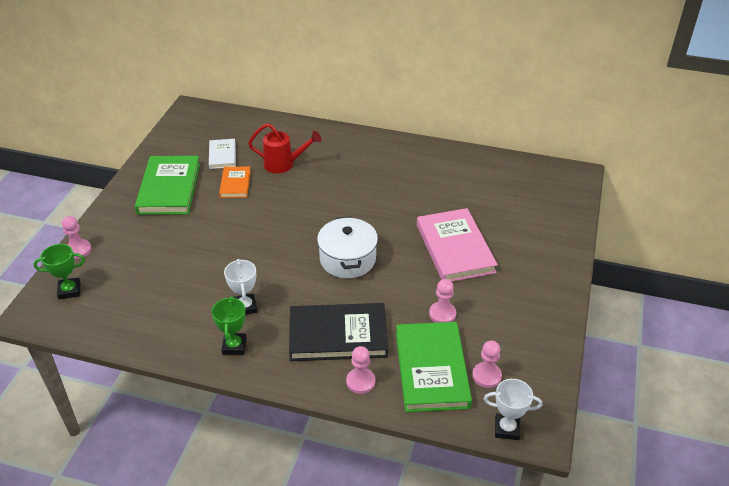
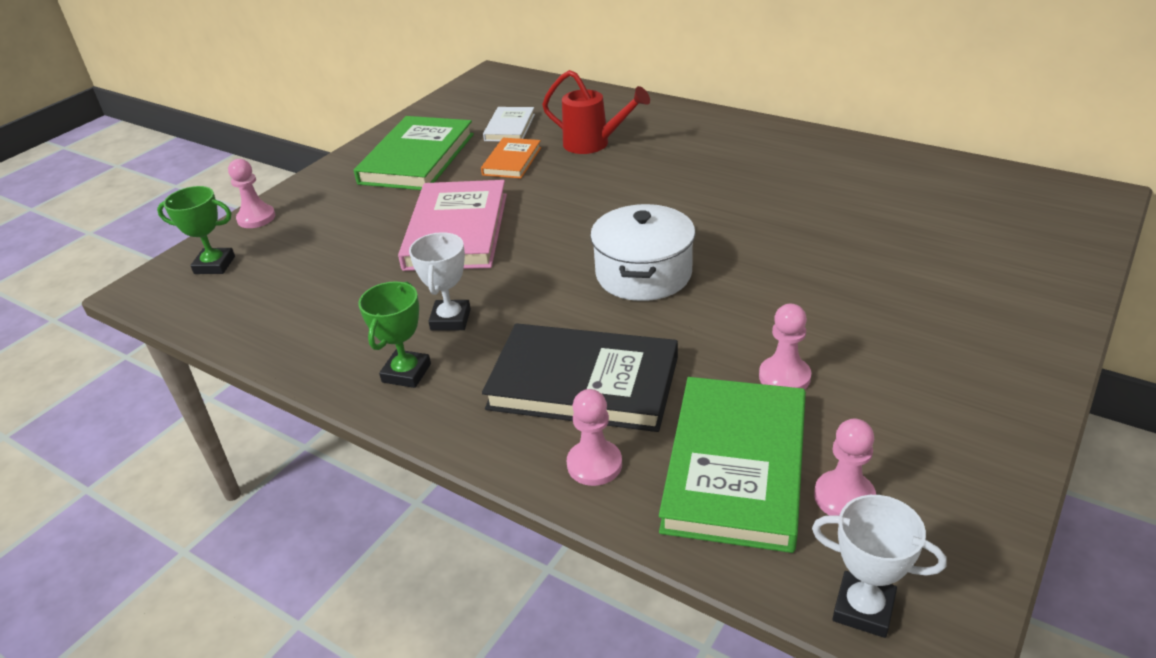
camera: 20 degrees right, 5 degrees down
pink book [417,208,498,282] -> pink book moved to [398,180,507,271]

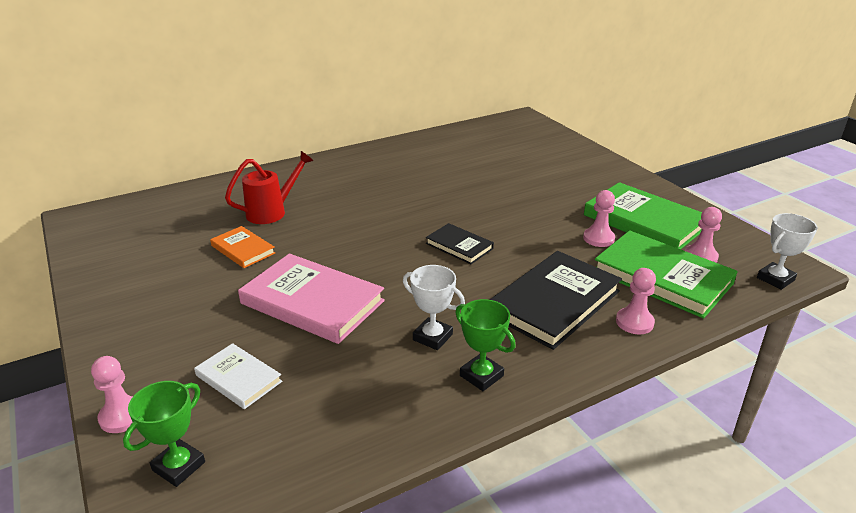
camera: 65 degrees left, 5 degrees down
green book [354,116,474,190] -> green book moved to [584,182,702,249]
white book [483,107,535,141] -> white book moved to [194,343,282,409]
white pot [590,204,696,301] -> black book [426,223,494,264]

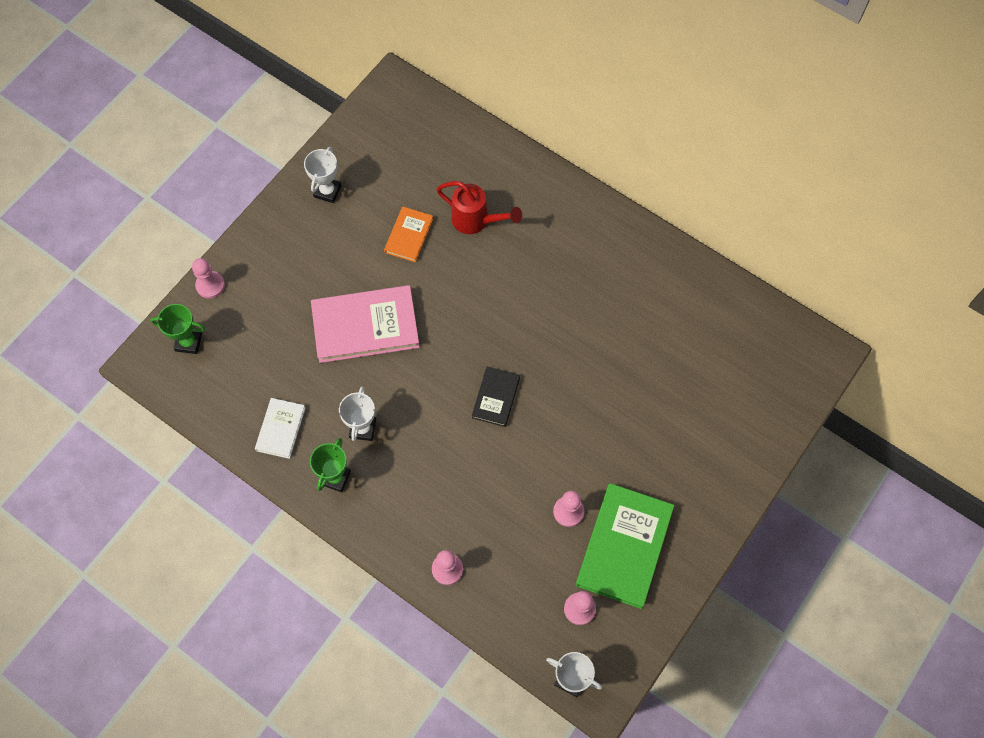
camera: 65 degrees right, 35 degrees up
white book [194,343,282,409] -> white book moved to [255,398,306,459]
pink book [238,254,385,344] -> pink book turned 75 degrees clockwise [311,285,420,363]
black book [490,251,622,350] -> none
green book [595,230,738,318] -> none
none -> white trophy [304,147,341,203]

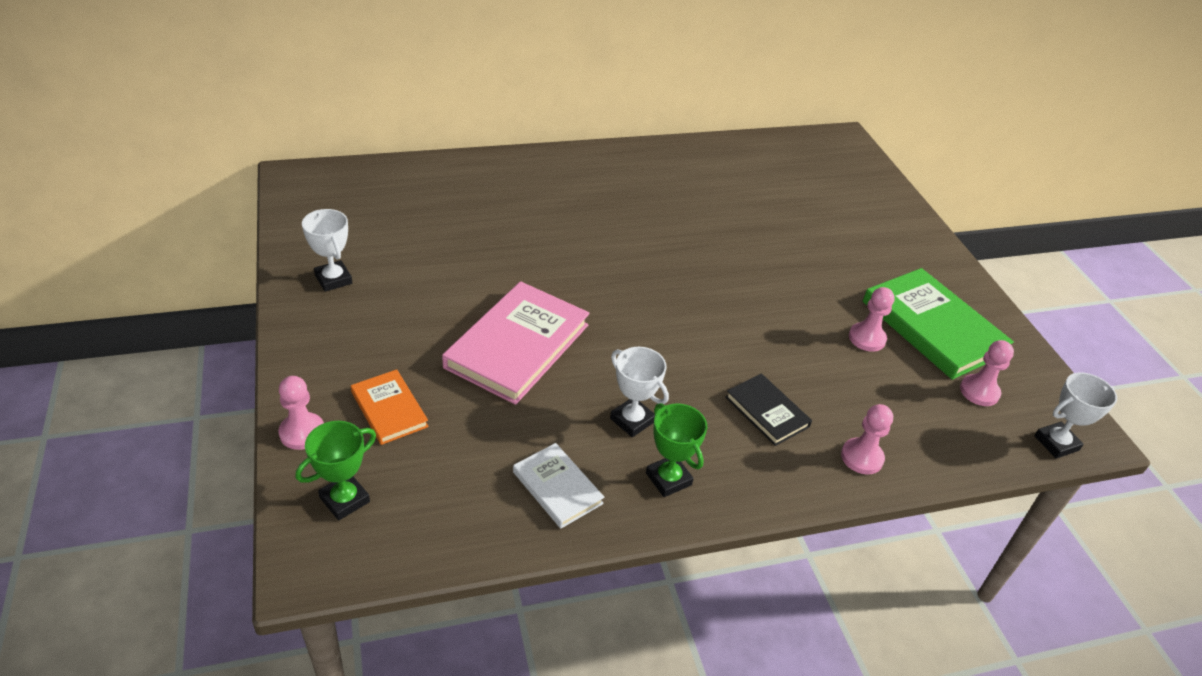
camera: 55 degrees left, 25 degrees down
orange book [384,207,433,263] -> orange book moved to [351,369,429,445]
red watering can [436,181,522,234] -> none
black book [472,366,520,427] -> black book moved to [725,373,812,446]

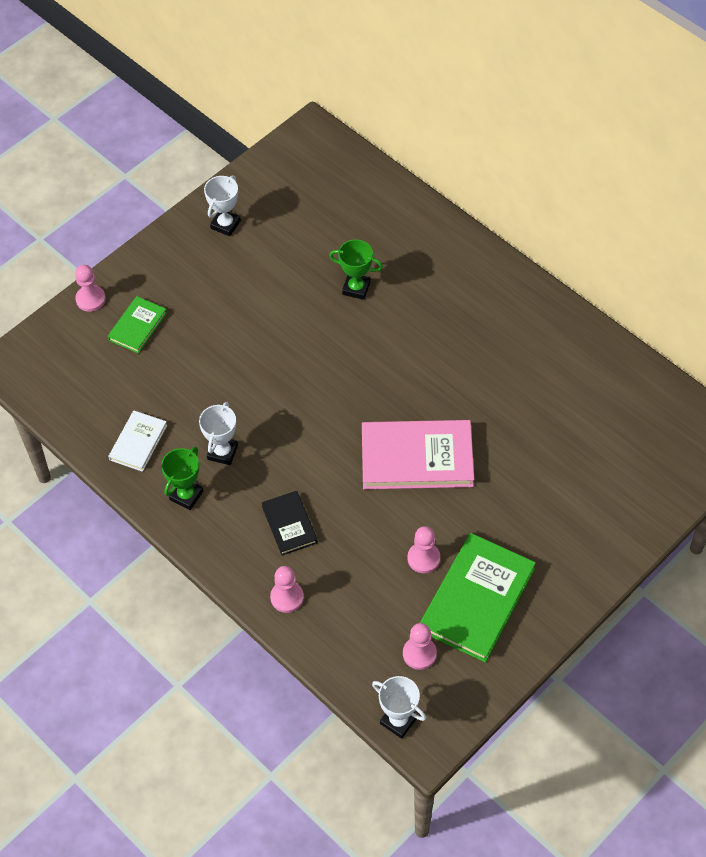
camera: 65 degrees right, 15 degrees up
green trophy [296,421,376,520] -> green trophy moved to [329,239,383,300]
orange book [351,369,429,445] -> green book [108,296,167,354]
pink book [442,281,590,405] -> pink book moved to [362,420,474,489]
black book [725,373,812,446] -> black book turned 45 degrees counterclockwise [262,491,318,555]

